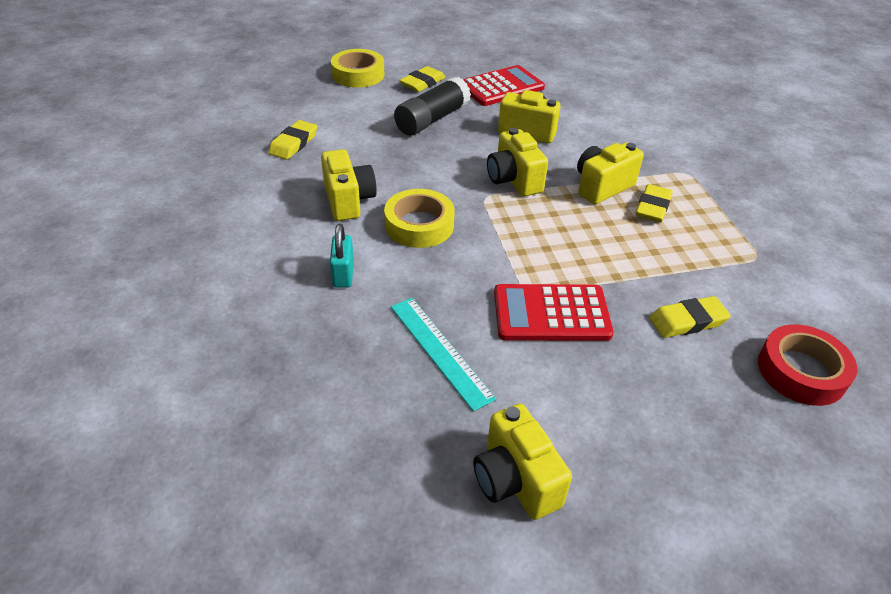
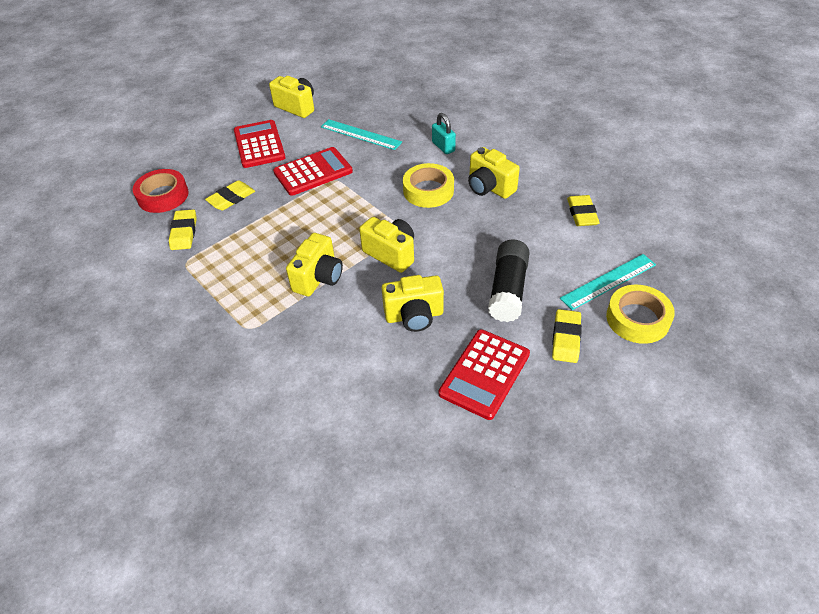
camera: 155 degrees right, 5 degrees up
yellow eraser [636,184,673,222] -> yellow eraser moved to [169,209,197,250]
none -> red calculator [234,120,286,168]
none -> turquoise ruler [560,254,656,310]

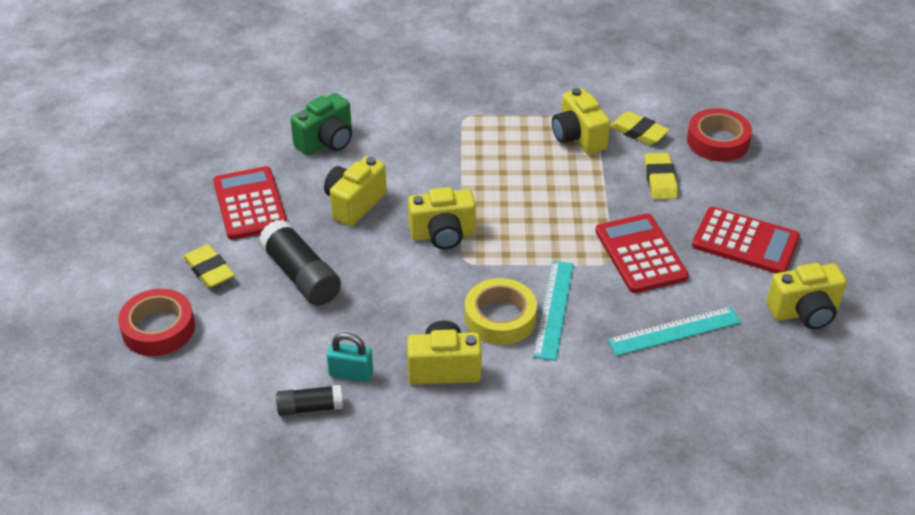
camera: 130 degrees right, 5 degrees down
red calculator [273,147,353,196] -> red calculator turned 150 degrees clockwise [595,214,689,293]
yellow camera [286,233,343,297] -> yellow camera moved to [552,88,610,154]
turquoise padlock [432,113,456,154] -> turquoise padlock moved to [327,333,373,382]
turquoise ruler [560,254,656,310] -> turquoise ruler moved to [533,261,574,361]
yellow eraser [567,195,600,226] -> black glue stick [276,385,343,416]
yellow tape [606,285,675,344] -> red tape [118,289,195,356]
none -> green camera [290,93,352,155]

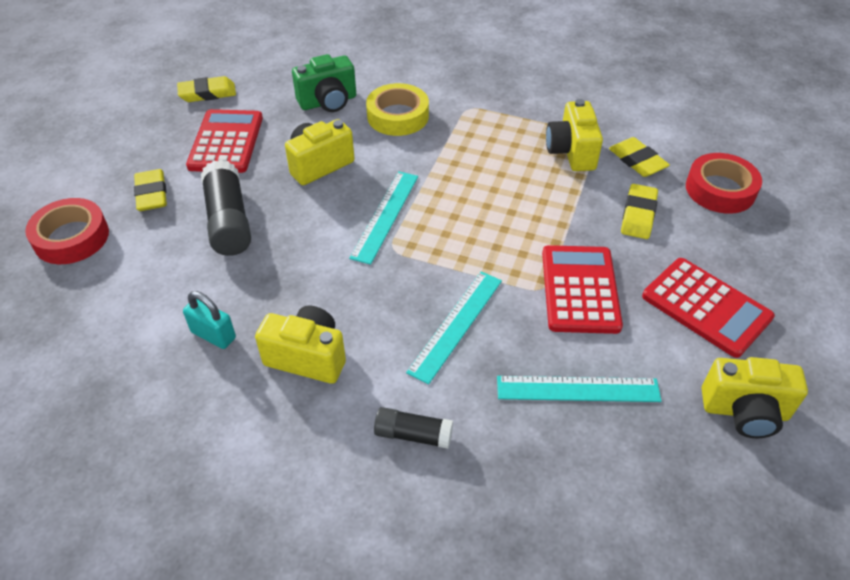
camera: 20 degrees right, 5 degrees up
black glue stick [276,385,343,416] -> black glue stick moved to [374,407,453,449]
yellow camera [408,187,476,250] -> turquoise ruler [349,171,418,265]
yellow tape [465,278,537,345] -> yellow tape moved to [366,83,429,136]
none -> yellow eraser [177,76,236,102]

